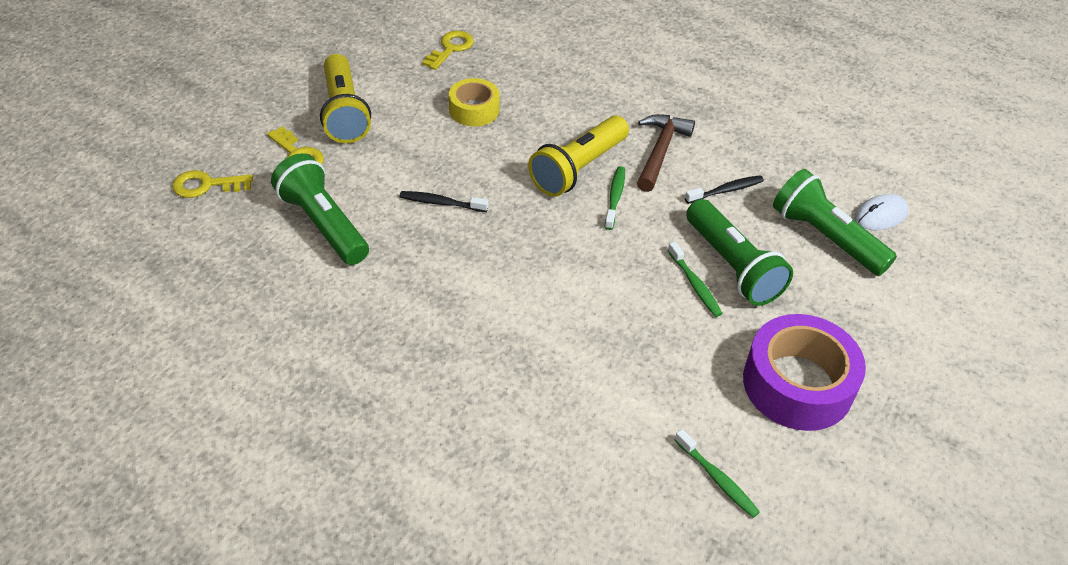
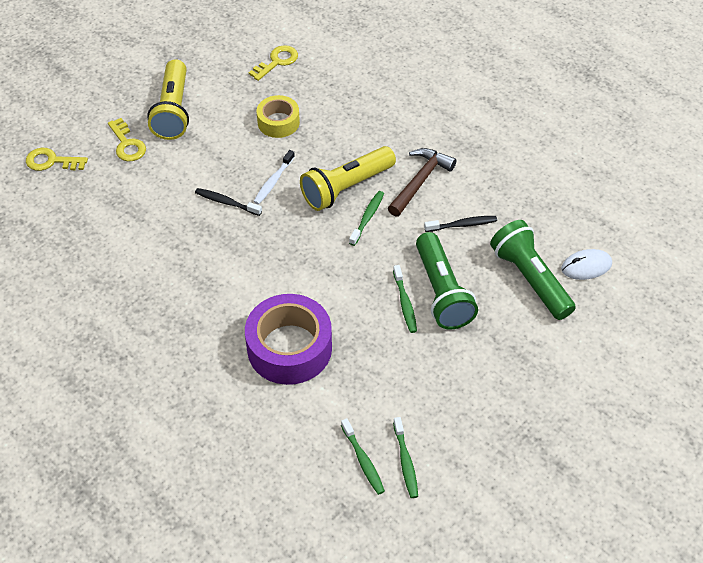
camera: 15 degrees right, 5 degrees up
green flashlight [271,153,369,265] -> none
purple tape [743,314,866,431] -> purple tape moved to [245,294,332,385]
none -> white toothbrush [253,150,295,204]
none -> green toothbrush [393,417,418,498]

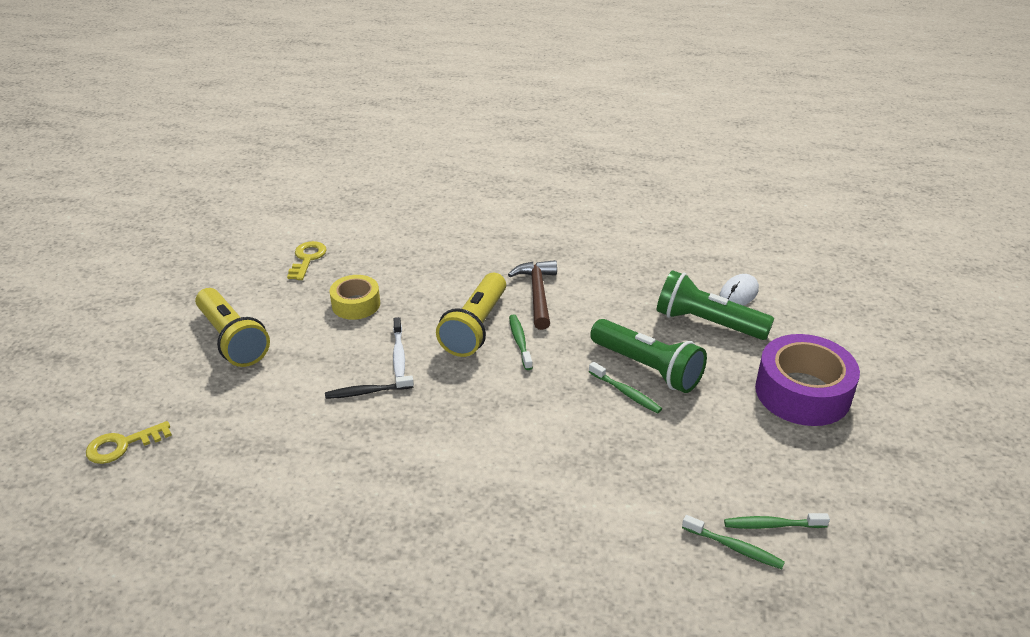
camera: 35 degrees left, 15 degrees down
yellow key [108,118,146,161] -> none
purple tape [245,294,332,385] -> purple tape moved to [755,334,860,426]
green toothbrush [393,417,418,498] -> green toothbrush turned 135 degrees clockwise [724,513,830,529]
black toothbrush [424,216,497,232] -> none

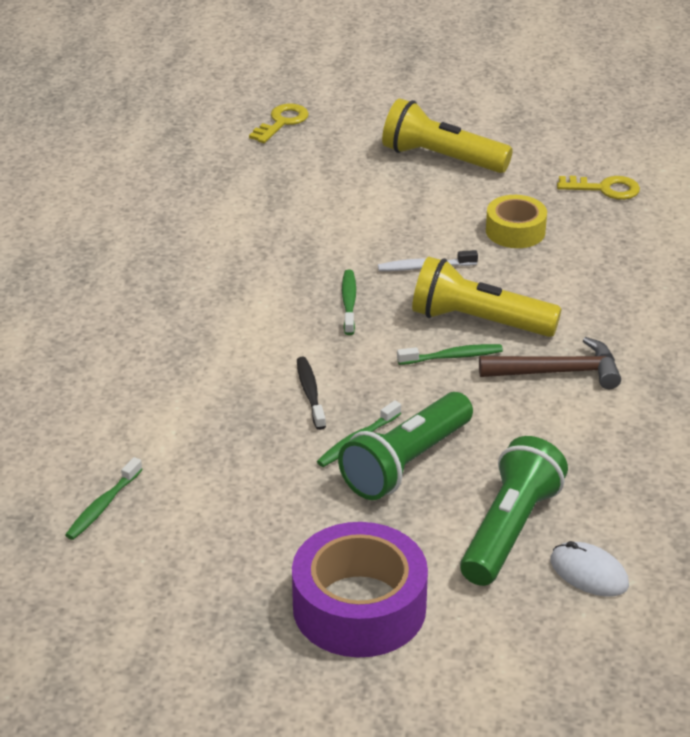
camera: 90 degrees right, 0 degrees up
yellow key [86,421,172,464] -> yellow key turned 60 degrees clockwise [249,103,309,143]
yellow flashlight [195,288,270,367] -> yellow flashlight turned 60 degrees clockwise [382,98,513,173]
black toothbrush [325,375,414,399] -> black toothbrush moved to [297,357,326,430]
green toothbrush [724,513,830,529] -> green toothbrush moved to [342,270,356,335]

